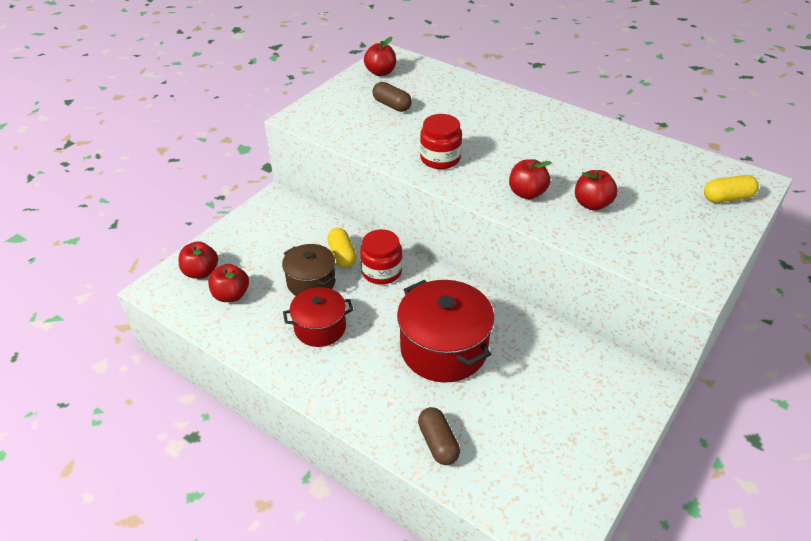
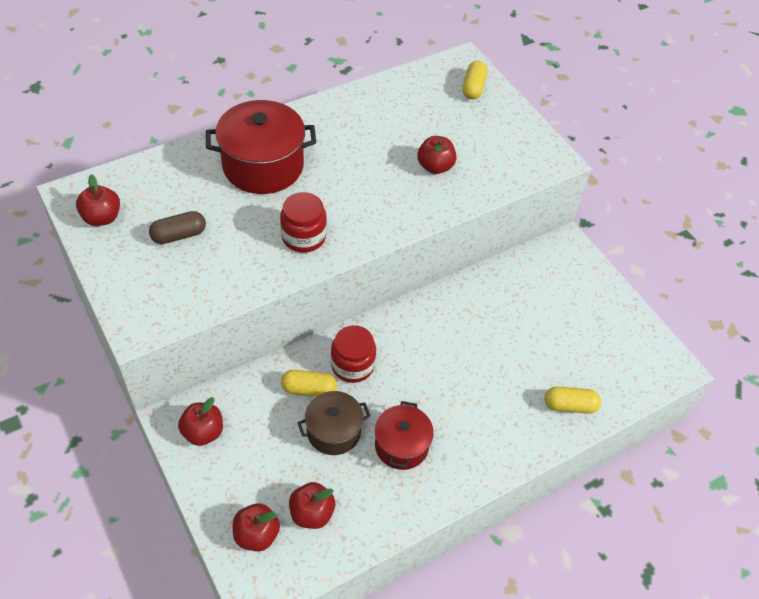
camera: 70 degrees left, 10 degrees up
red pot [397,280,494,383] -> red pot moved to [206,100,316,194]
brown capsule [418,407,460,465] -> yellow capsule [545,387,601,414]
red apple [509,159,552,199] -> red apple moved to [178,397,223,446]

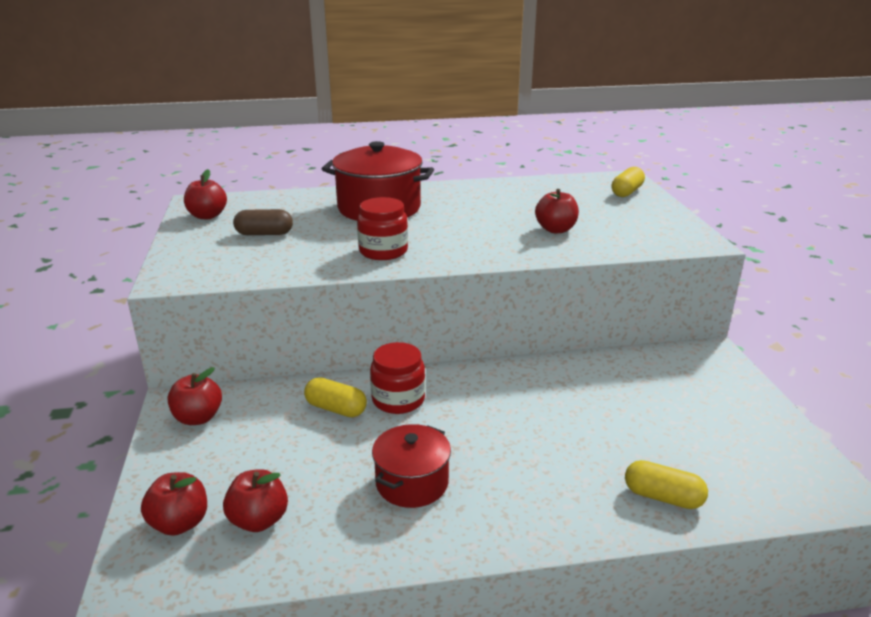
camera: 25 degrees right, 25 degrees down
brown pot [298,391,371,455] -> none

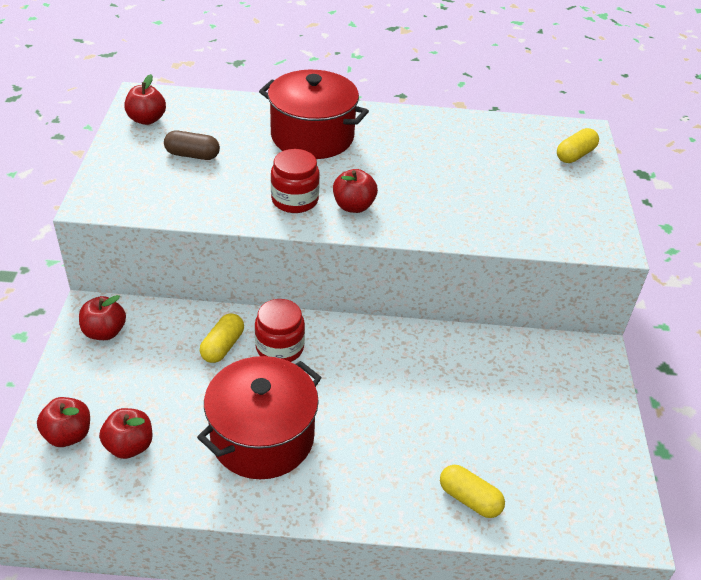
camera: 10 degrees right, 15 degrees up
yellow capsule [304,377,367,417] -> yellow capsule turned 75 degrees clockwise [200,313,244,363]
red pot [372,424,451,508] -> red pot [197,356,322,479], size x1.64
red apple [535,189,579,233] -> red apple moved to [333,169,378,213]

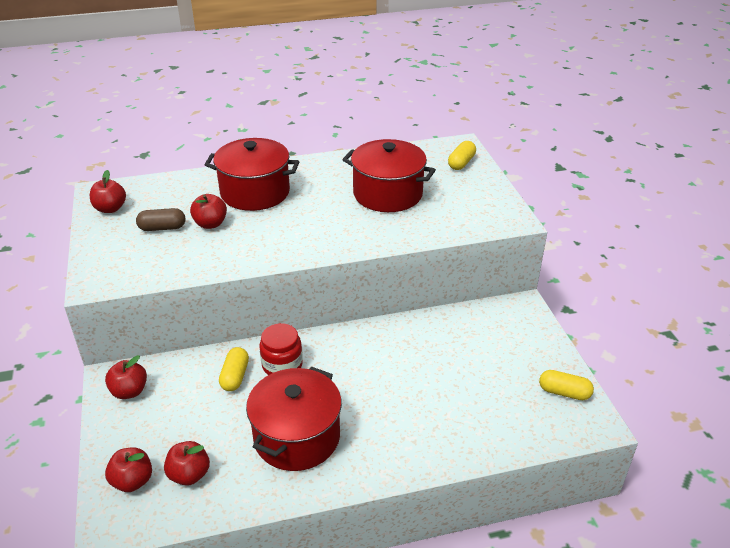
camera: 15 degrees left, 5 degrees down
red jar [271,149,320,213] -> none
red apple [333,169,378,213] -> red apple moved to [190,194,227,229]
yellow capsule [440,465,505,518] -> yellow capsule moved to [539,370,594,400]
none -> red pot [343,139,436,212]

